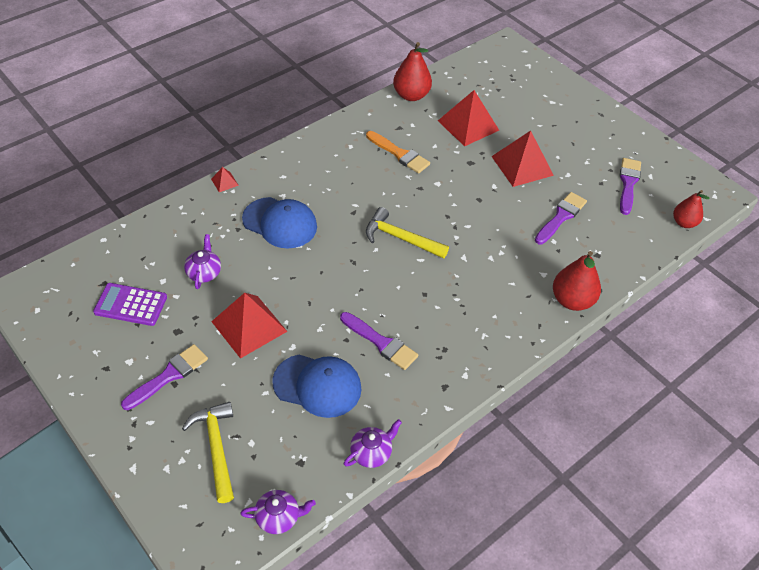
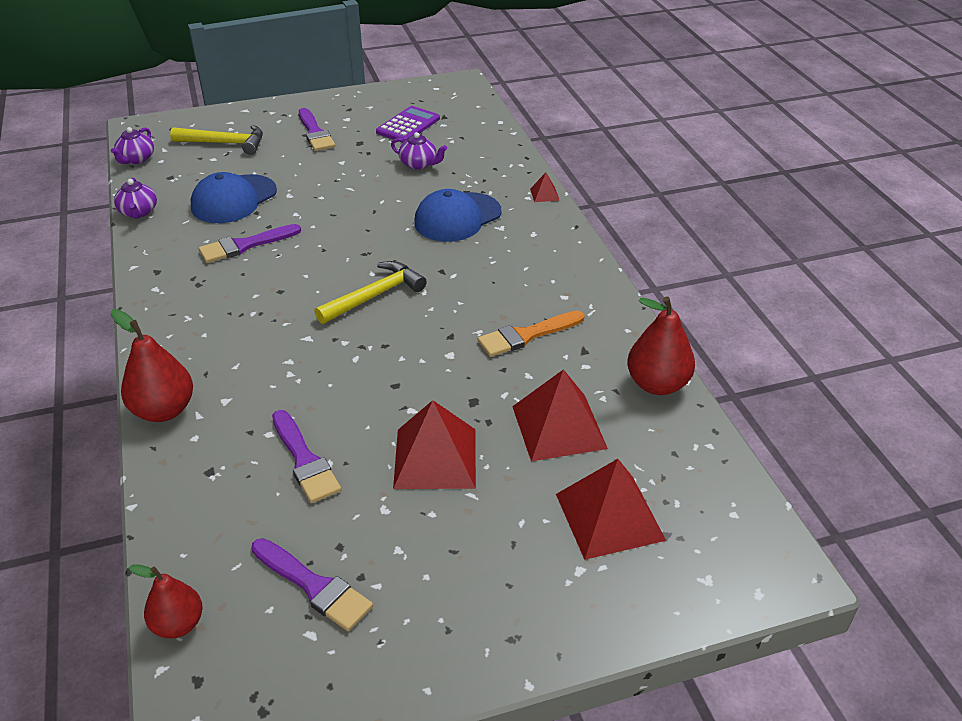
camera: 115 degrees right, 10 degrees down
red pyramid [211,293,288,359] -> red pyramid moved to [556,459,666,560]

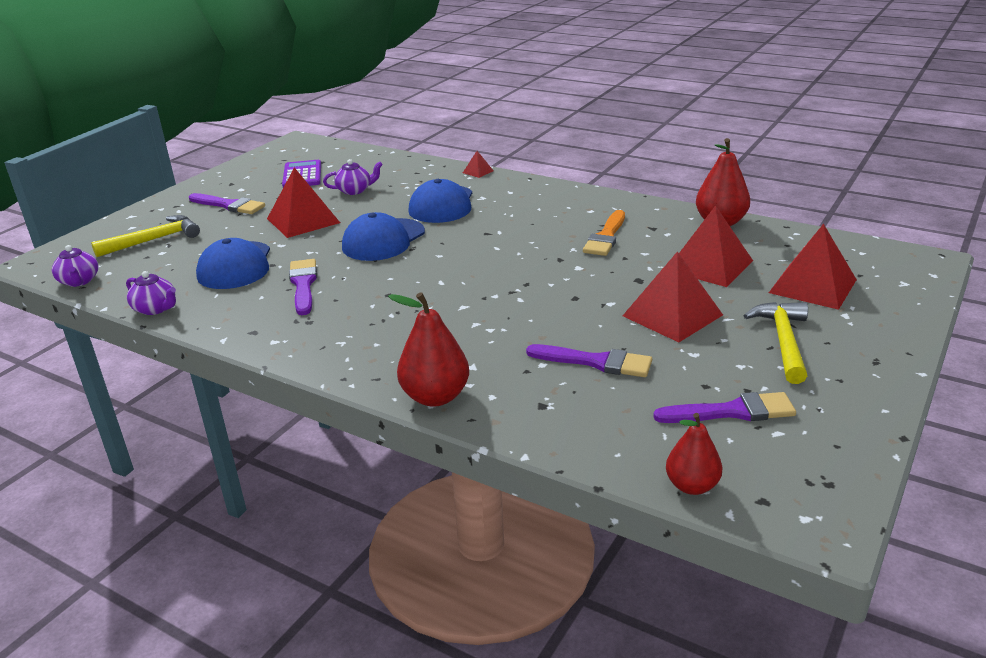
camera: 40 degrees left, 10 degrees down
purple brush [199,224,301,263] -> purple brush turned 150 degrees clockwise [289,259,317,315]
yellow hammer [314,261,427,324] -> yellow hammer moved to [744,302,808,384]
none -> red pyramid [267,167,340,238]
none -> blue cap [342,212,425,261]

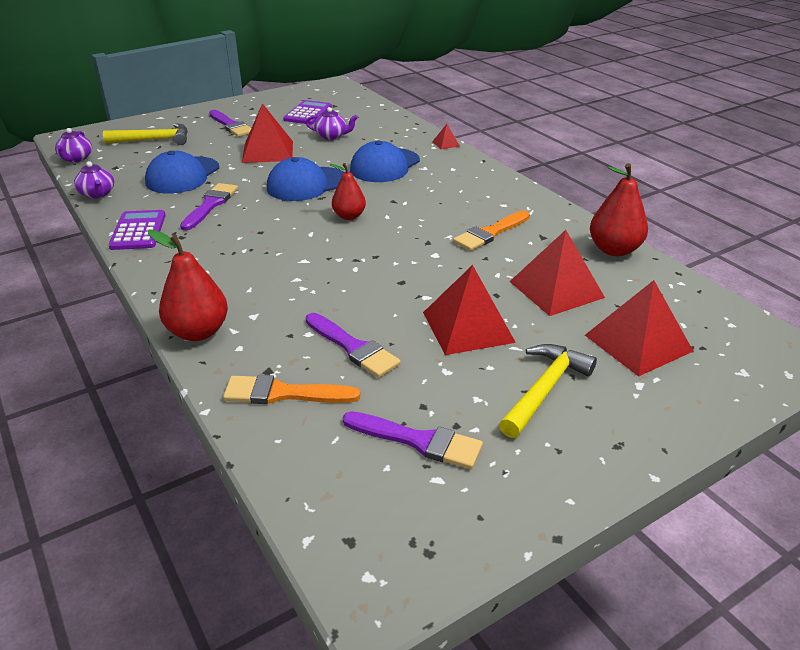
camera: 25 degrees right, 5 degrees up
red pear [666,413,723,495] -> red pear moved to [329,163,366,220]
none -> purple calculator [108,210,166,250]
none -> orange brush [223,375,360,404]

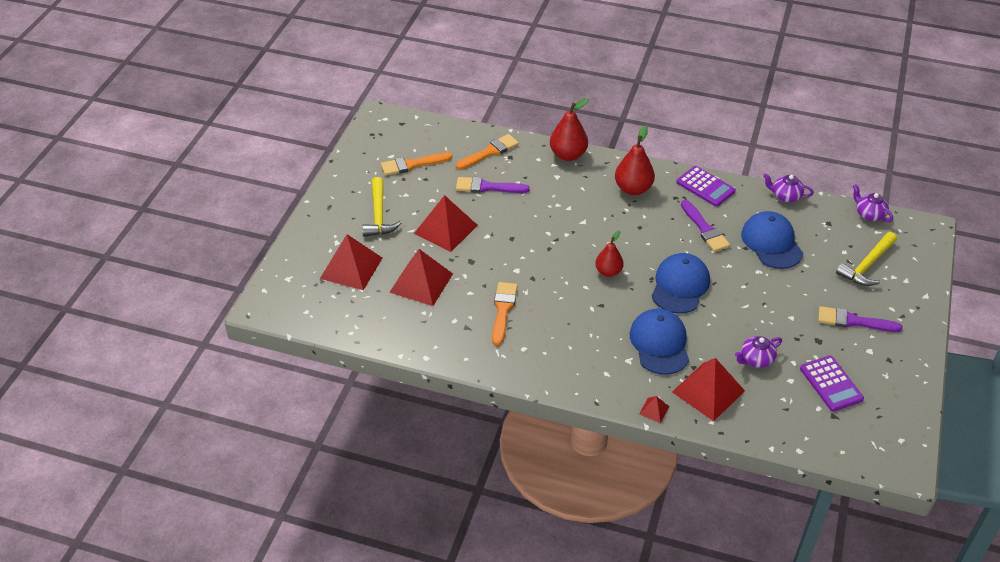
camera: 140 degrees right, 10 degrees up
red pyramid [242,103,293,163] -> red pyramid moved to [672,358,745,421]
purple brush [343,411,483,469] -> orange brush [381,152,452,176]
red pear [590,163,648,256] -> red pear moved to [615,126,655,195]

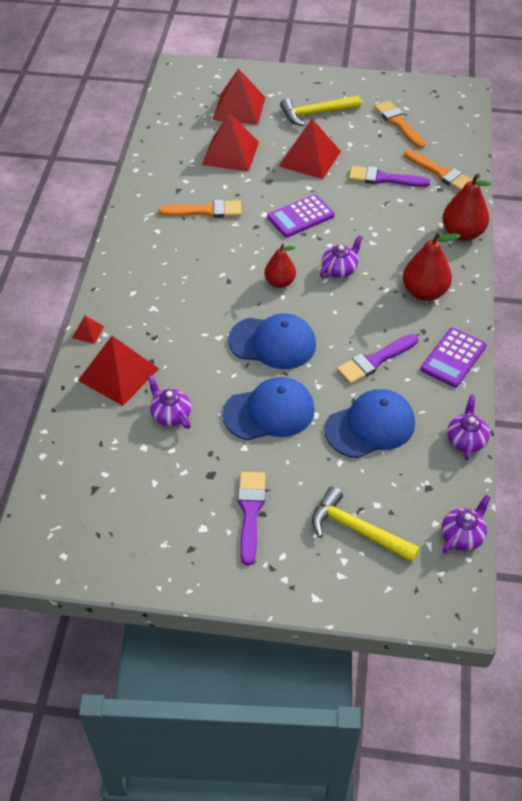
camera: 80 degrees right, 5 degrees up
purple brush [456,177,530,193] -> purple brush turned 75 degrees counterclockwise [349,166,430,187]
blue cap [630,309,689,375] -> blue cap moved to [222,377,315,440]
purple calculator [800,355,864,412] -> purple calculator moved to [267,194,335,237]
none -> purple teapot [320,235,363,278]

